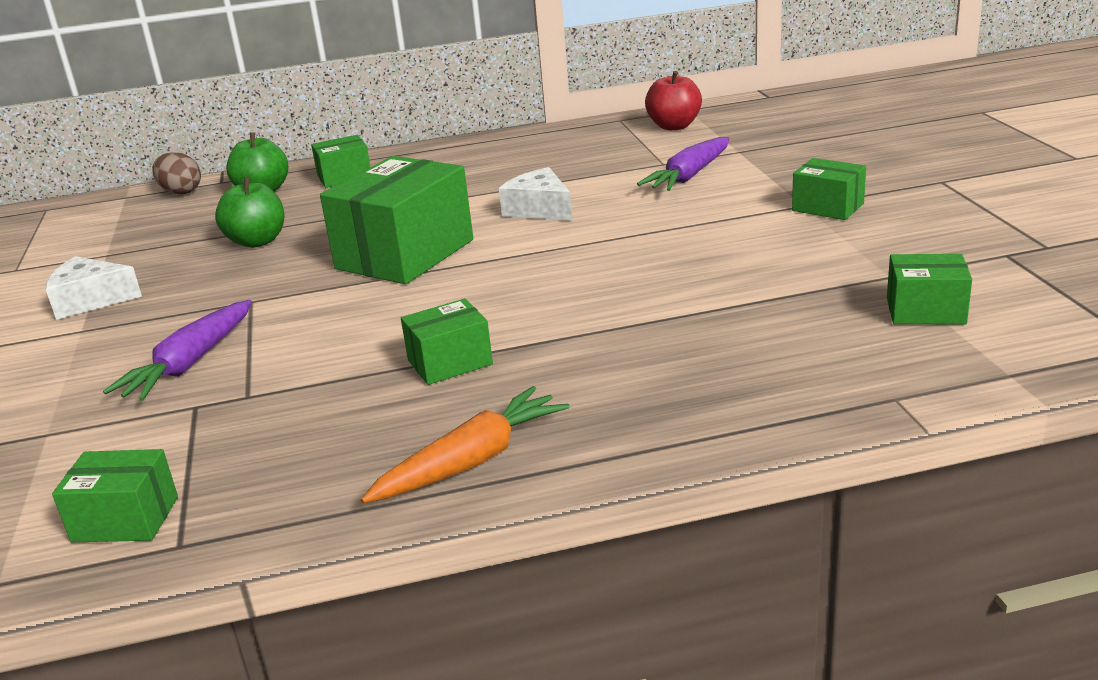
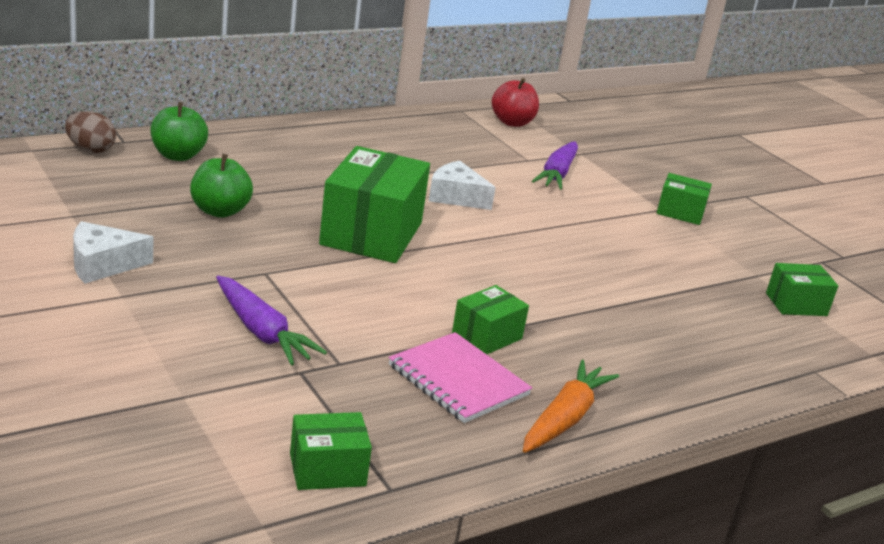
camera: 25 degrees left, 0 degrees up
purple carrot [103,300,252,401] -> purple carrot turned 45 degrees counterclockwise [216,276,327,366]
green box [311,135,370,188] -> none
none -> pink notebook [389,332,532,423]

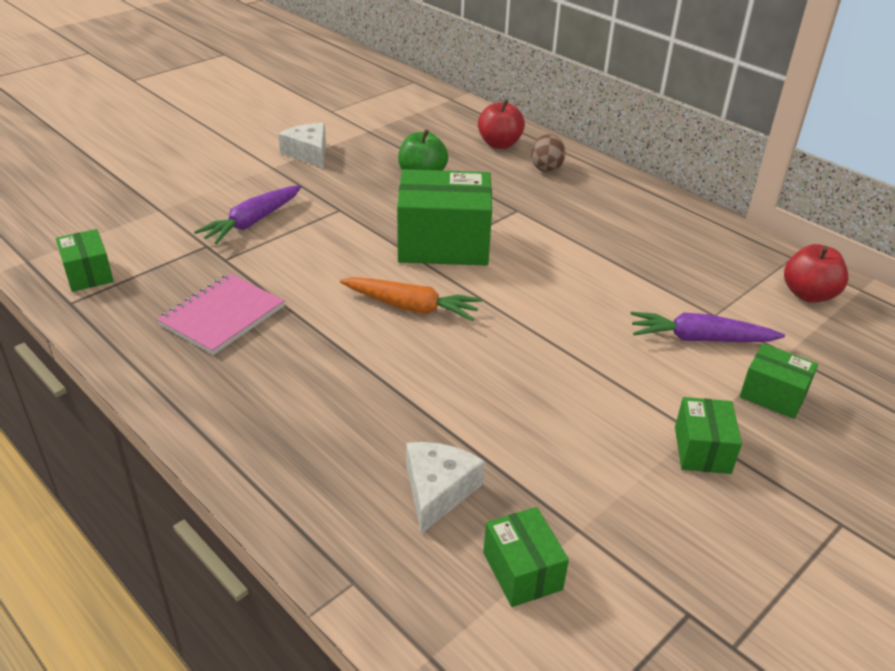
camera: 80 degrees right, 10 degrees up
brown egg [65,111,116,153] -> brown egg moved to [531,134,566,172]
green apple [151,102,208,161] -> red apple [478,99,525,149]
white cheese [429,161,496,210] -> white cheese moved to [407,442,485,534]
green box [452,285,529,354] -> green box moved to [739,343,818,419]
orange carrot [523,360,619,453] -> orange carrot moved to [340,277,482,321]

